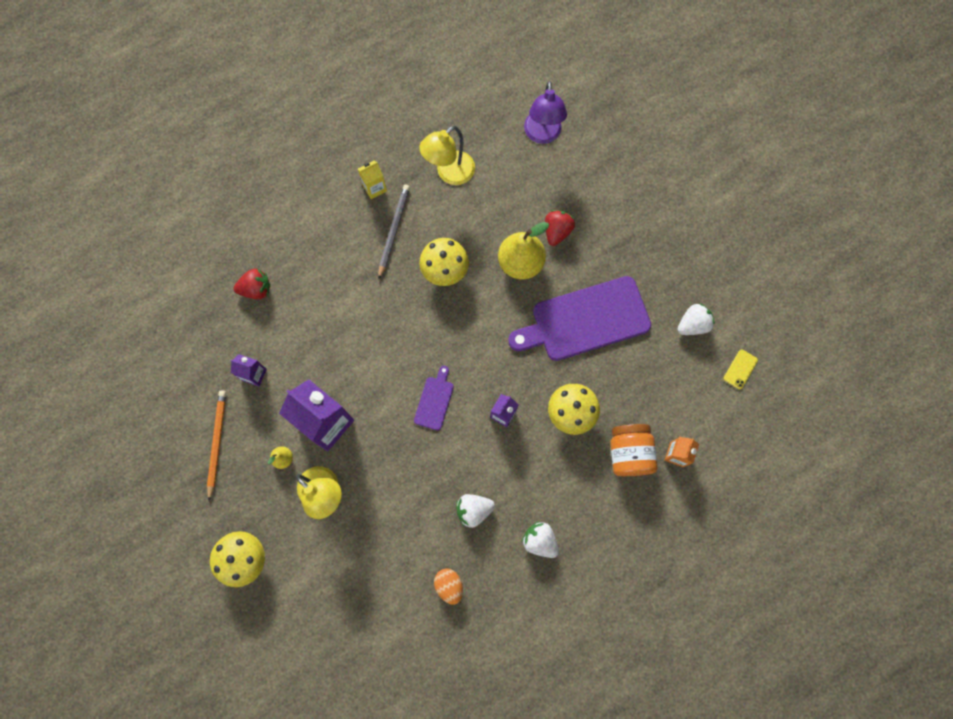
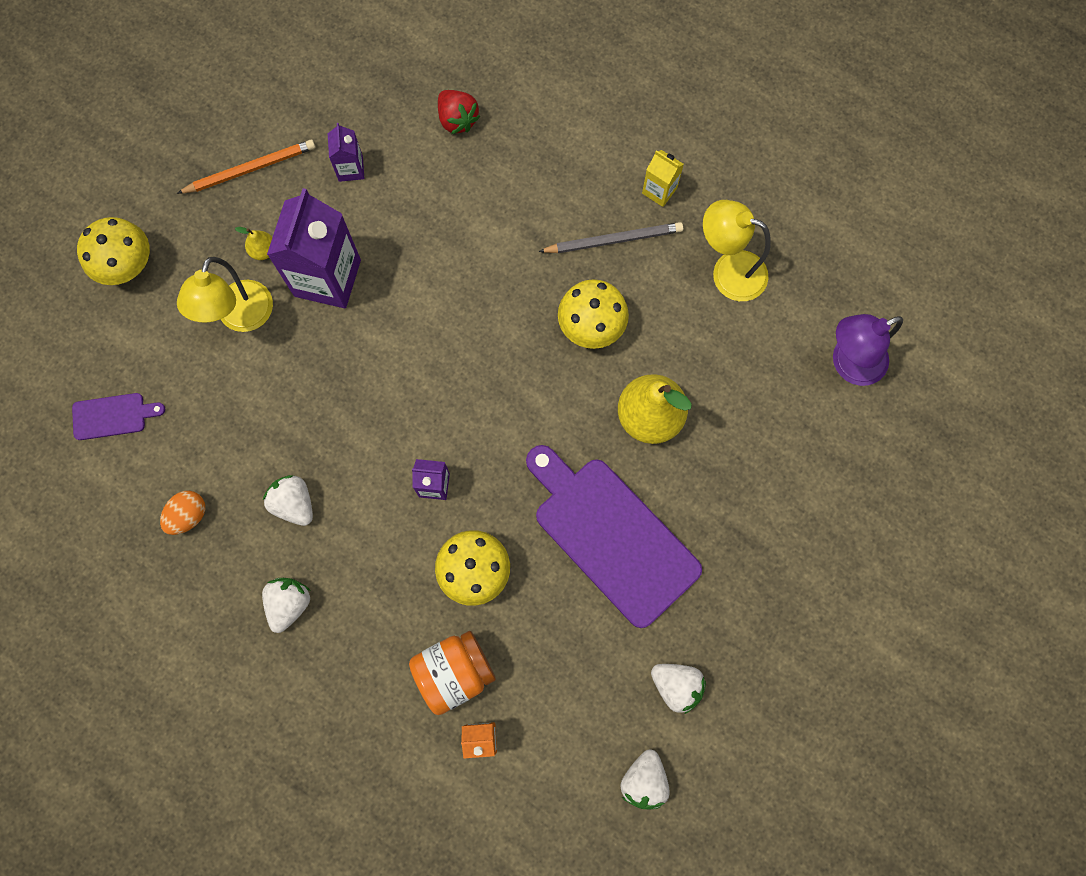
camera: 65 degrees right, 0 degrees up
purple cutting board [414,366,454,430] -> purple cutting board moved to [72,393,165,440]
red strawberry [545,210,575,246] -> none
yellow phone [723,350,758,389] -> white strawberry [620,749,670,809]

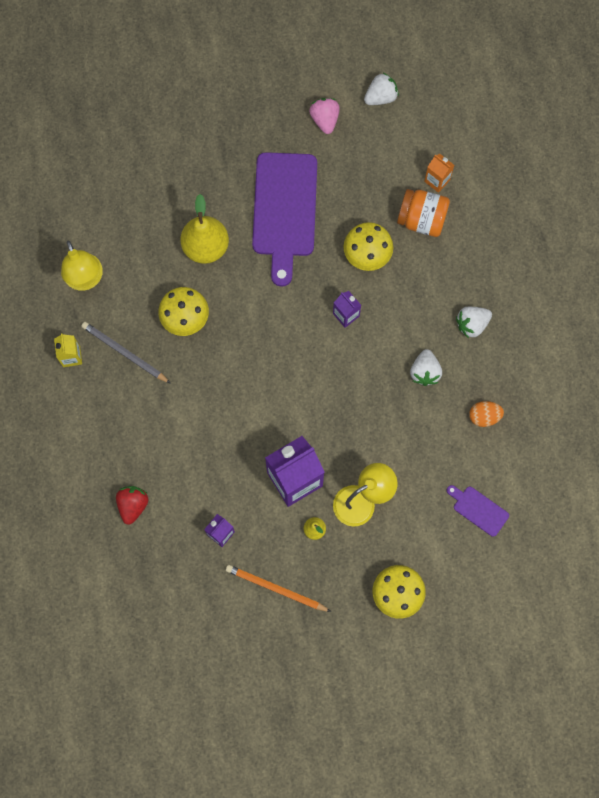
camera: 135 degrees left, 0 degrees up
white strawberry [651,664,706,714] -> pink strawberry [309,98,340,134]
purple lamp [833,314,903,386] -> none

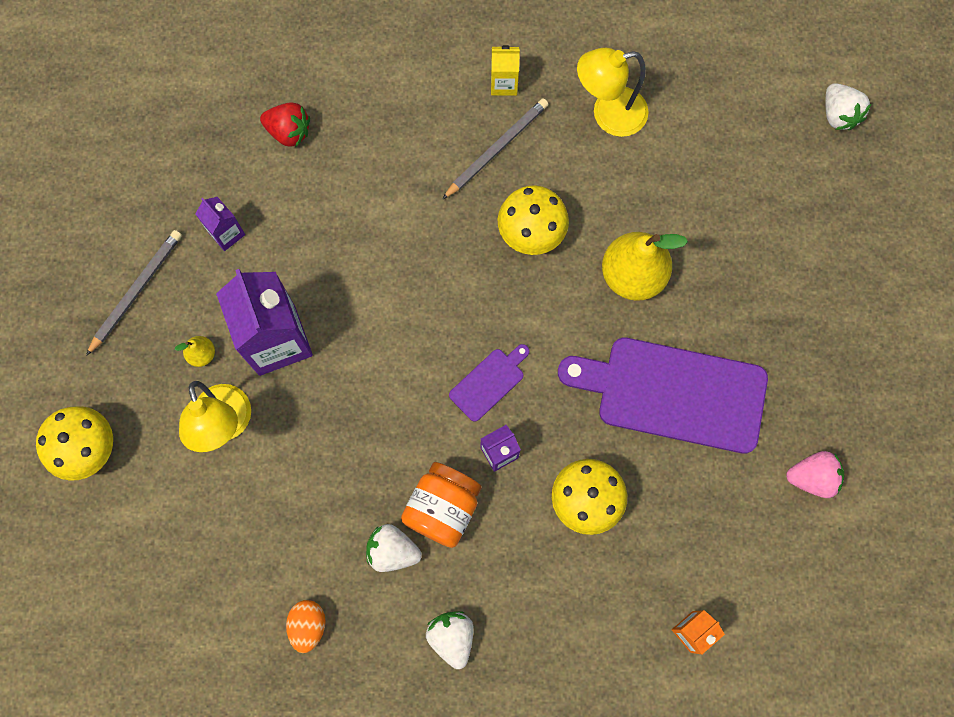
camera: 100 degrees right, 0 degrees up
orange pencil [226,565,331,612] -> grey pencil [86,230,182,356]
white strawberry [364,73,399,105] -> white strawberry moved to [825,83,871,130]
orange jar [397,189,450,237] -> orange jar moved to [401,462,482,548]
purple cutting board [447,485,509,537] -> purple cutting board moved to [449,344,529,422]

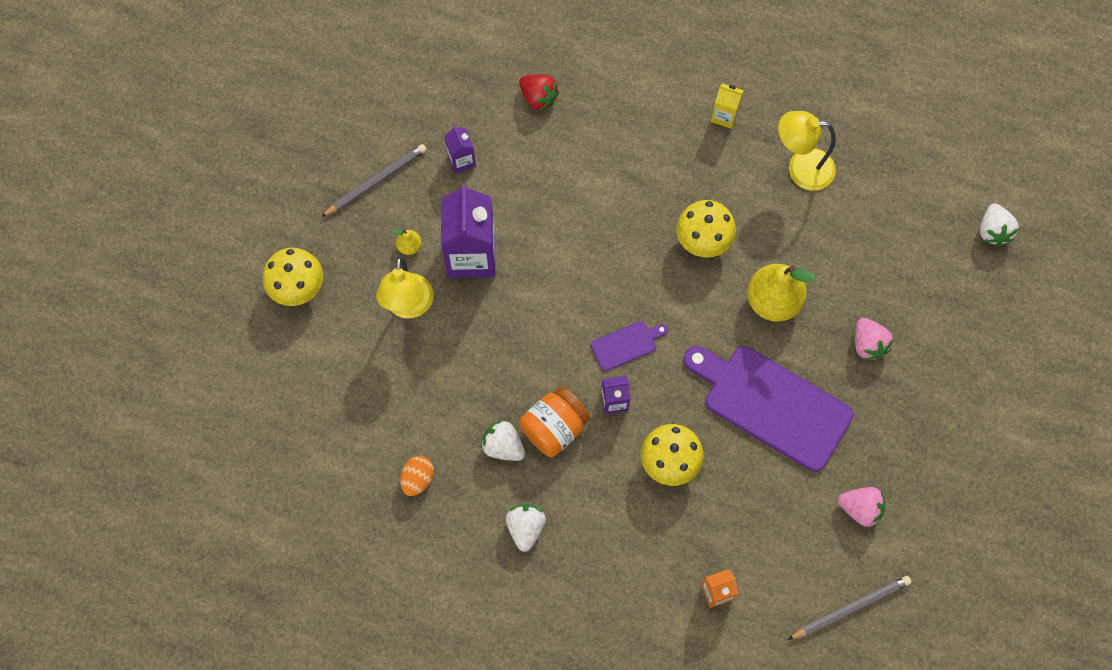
camera: 20 degrees right, 5 degrees down
grey pencil [442,98,548,200] -> grey pencil moved to [788,576,912,640]
none -> pink strawberry [855,318,893,360]

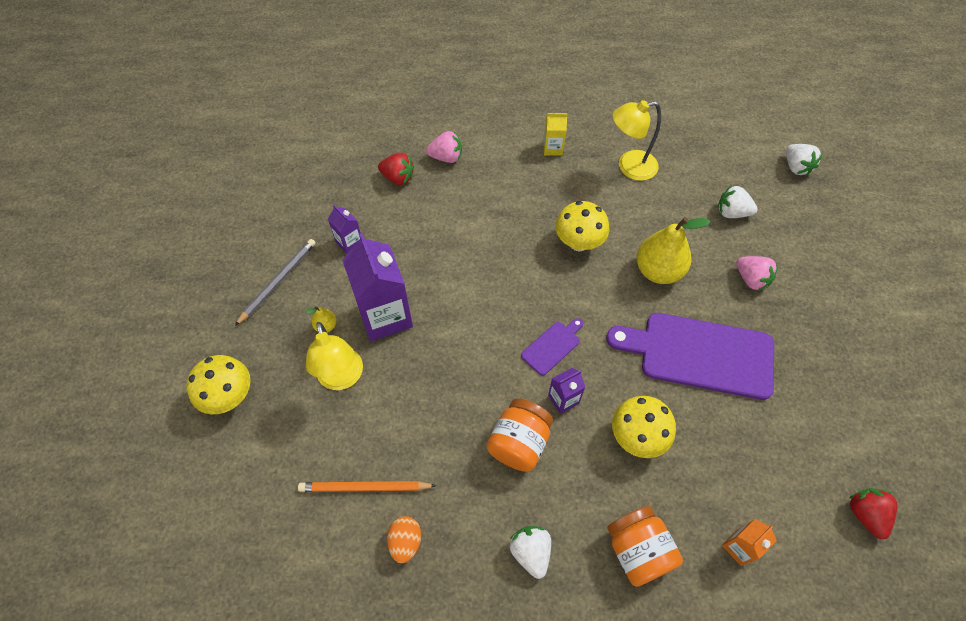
camera: 20 degrees left, 10 degrees down
white strawberry [481,420,525,461] -> white strawberry moved to [718,185,758,218]
grey pencil [788,576,912,640] -> red strawberry [850,488,898,539]
pink strawberry [838,487,885,527] -> pink strawberry moved to [426,131,462,163]
none -> orange pencil [298,481,437,492]
none -> orange jar [607,506,683,587]

